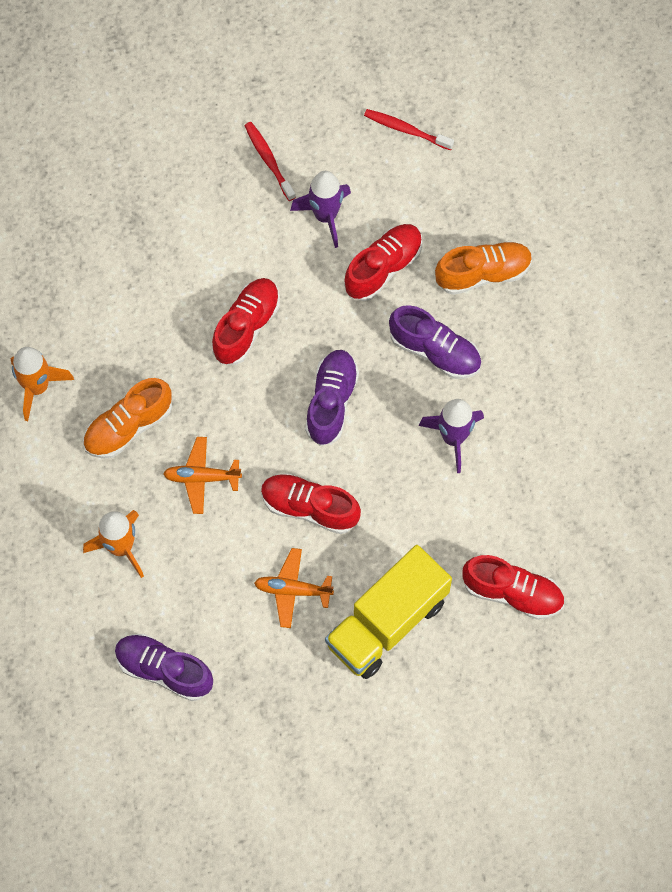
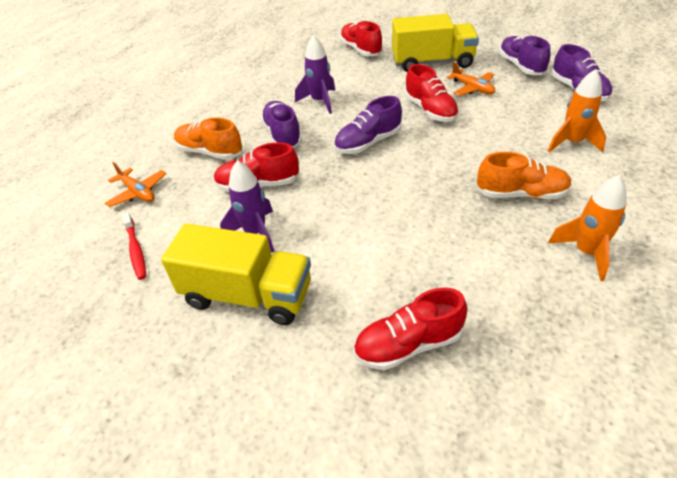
camera: 135 degrees left, 25 degrees down
orange plane [163,437,242,514] -> orange plane moved to [105,162,167,207]
red shoe [212,278,280,365] -> red shoe moved to [353,287,468,370]
red toothbrush [245,122,296,201] -> yellow truck [161,224,311,325]
none -> purple shoe [499,35,550,75]

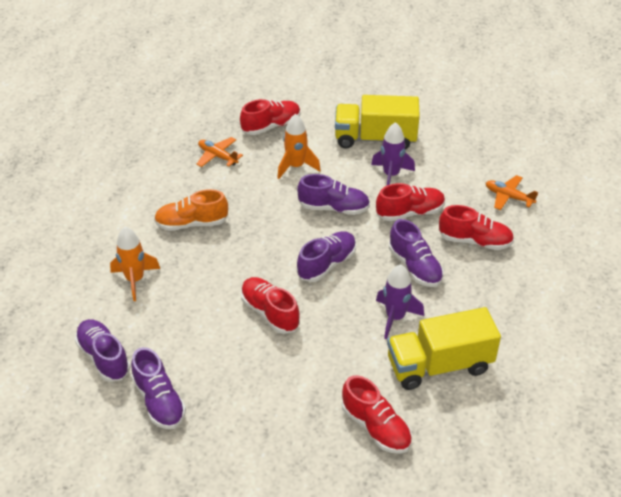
camera: 165 degrees right, 0 degrees up
red toothbrush [122,212,146,280] -> none
orange shoe [174,118,242,160] -> red shoe [439,205,514,250]
yellow truck [392,14,479,72] -> yellow truck moved to [387,307,501,390]
orange plane [447,62,495,96] -> orange plane moved to [196,137,243,167]
orange rocket [548,175,627,281] -> orange rocket moved to [277,114,321,179]
none -> purple shoe [297,174,370,215]

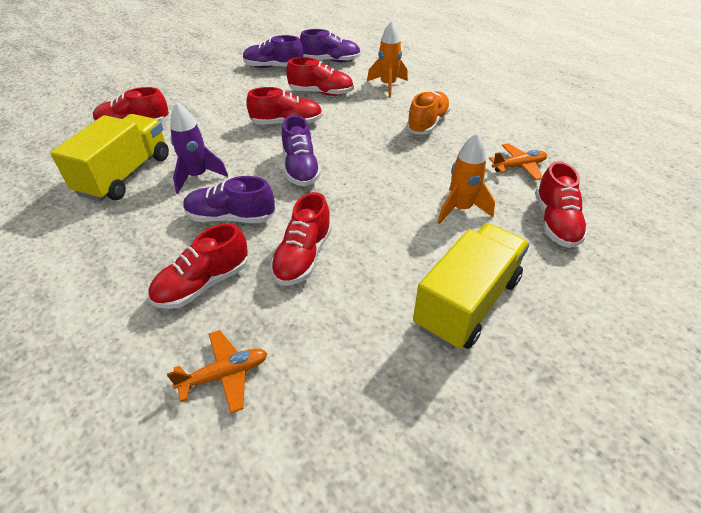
camera: 125 degrees right, 0 degrees up
purple shoe [297,174,370,215] -> none
purple rocket [371,122,415,185] -> none
none -> red shoe [286,57,354,96]

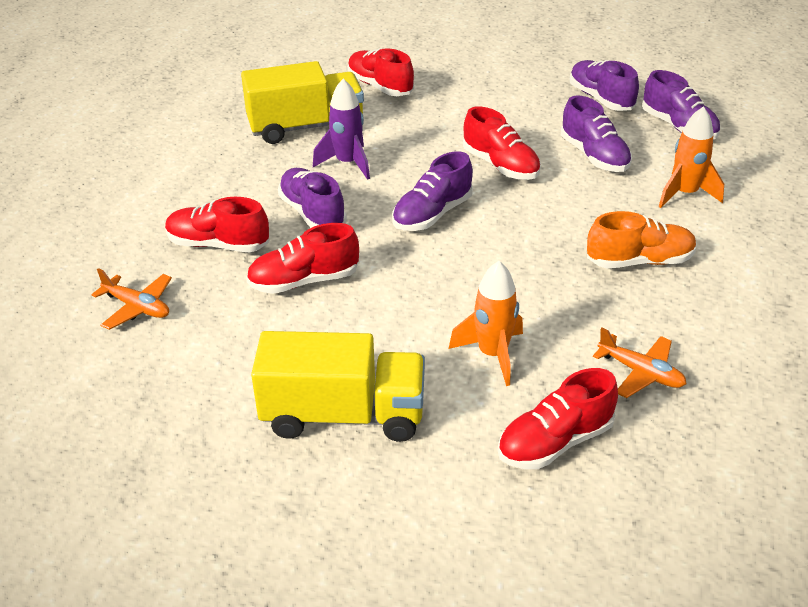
camera: 55 degrees right, 5 degrees down
red shoe [286,57,354,96] -> purple shoe [561,96,632,172]

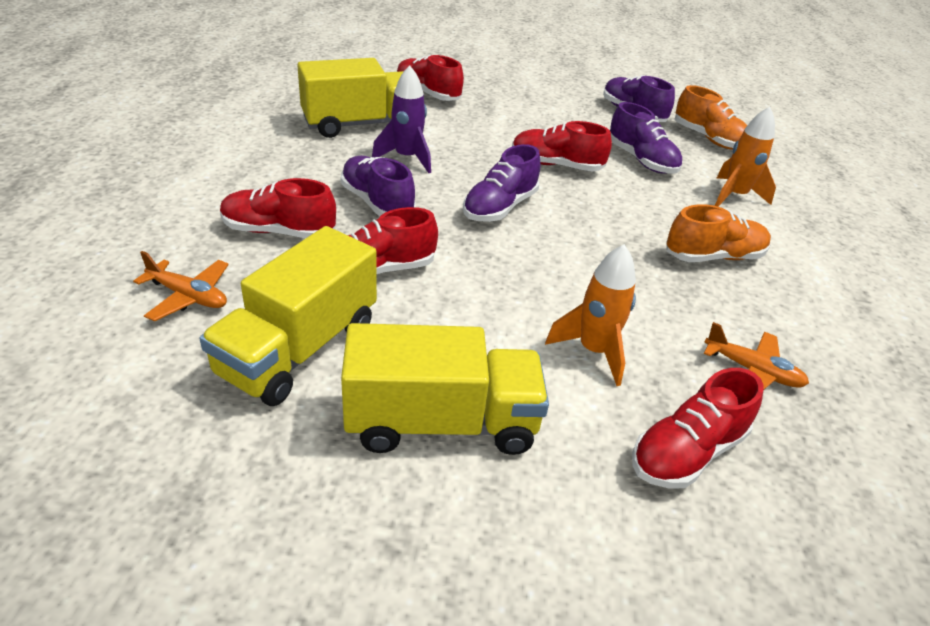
camera: 10 degrees left, 0 degrees up
red shoe [463,106,541,180] -> red shoe turned 150 degrees clockwise [512,121,612,172]
purple shoe [642,70,720,139] -> orange shoe [675,85,747,150]
none -> yellow truck [200,226,377,406]

